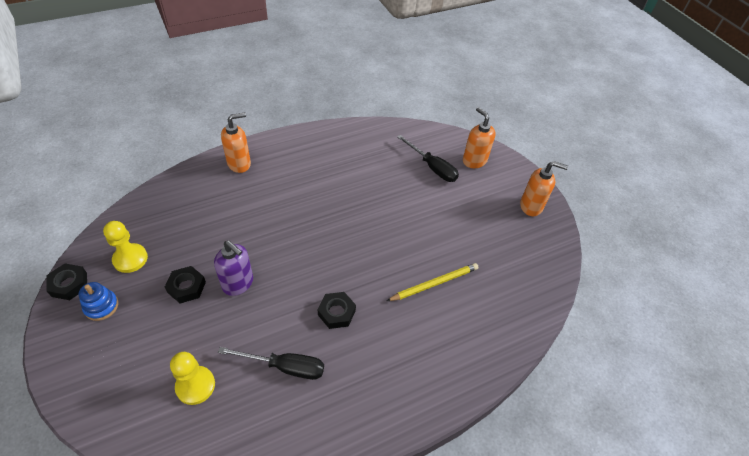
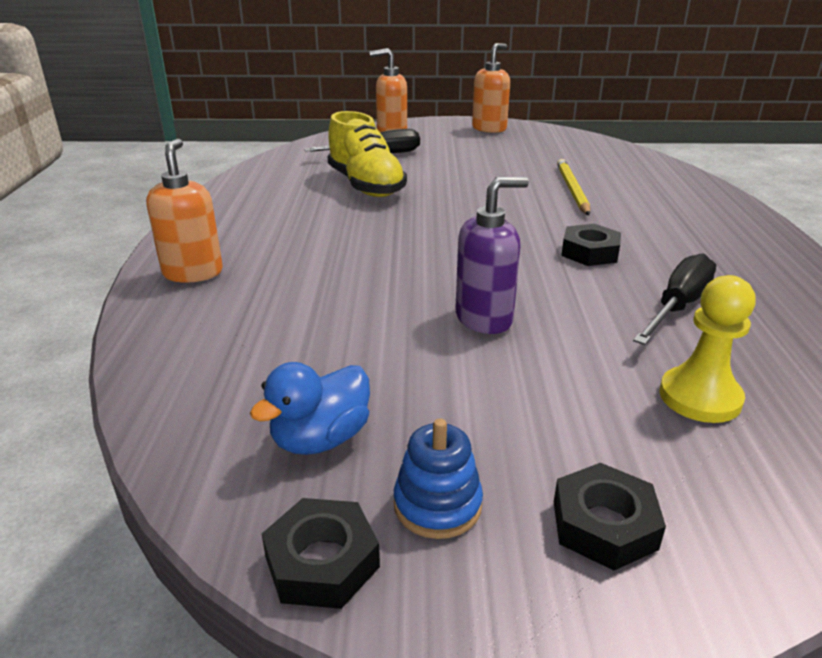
camera: 60 degrees left, 20 degrees down
yellow pawn [103,221,148,273] -> blue duck [250,362,370,455]
black nut [165,266,206,303] -> black nut moved to [554,463,666,571]
none -> yellow shoe [327,111,407,197]

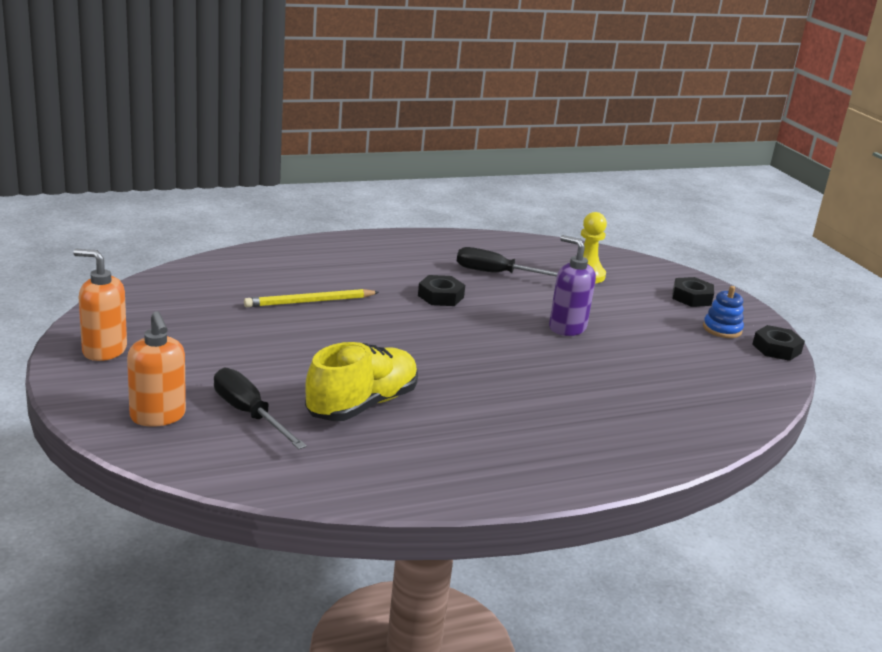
camera: 115 degrees left, 5 degrees down
orange soap dispenser [146,138,223,283] -> none
blue duck [250,362,370,455] -> none

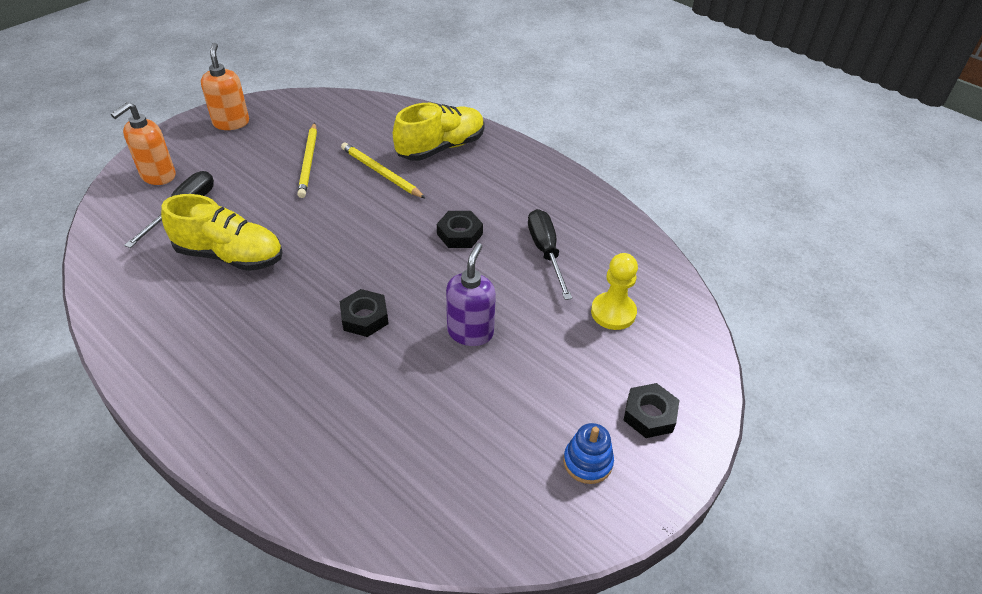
camera: 65 degrees right, 20 degrees up
black nut [752,325,805,361] -> black nut moved to [340,289,389,337]
none -> yellow pencil [297,123,317,198]
none -> yellow shoe [393,103,485,161]

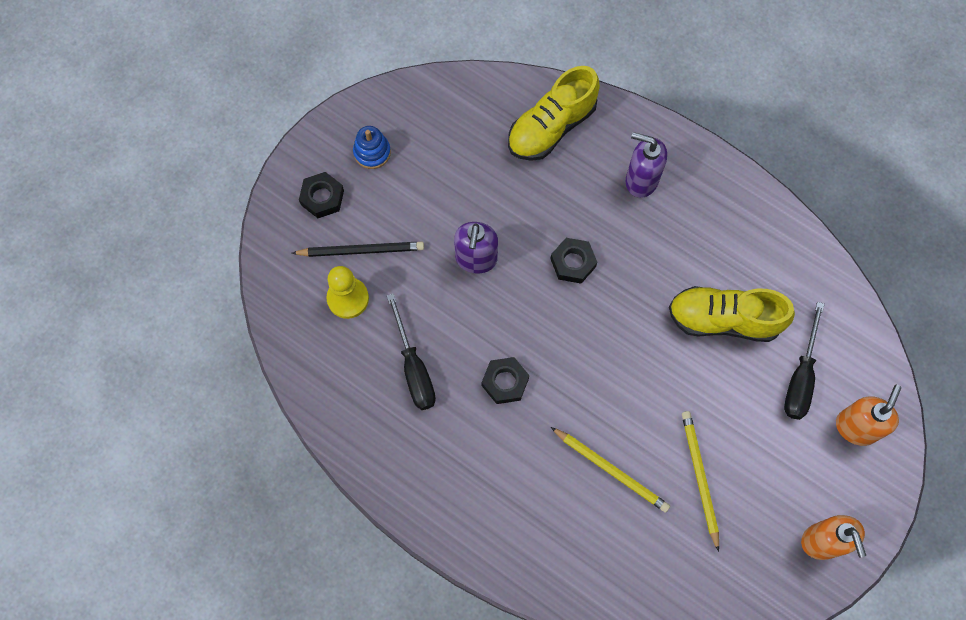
camera: 175 degrees right, 25 degrees up
yellow shoe [393,103,485,161] -> yellow shoe moved to [508,66,600,161]
none -> black pencil [292,242,424,257]
none -> purple soap dispenser [626,132,667,198]

